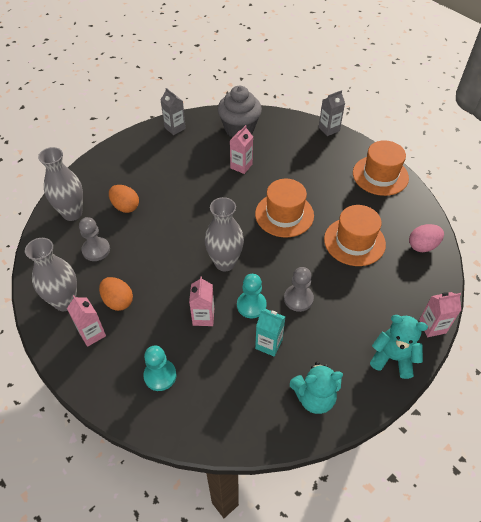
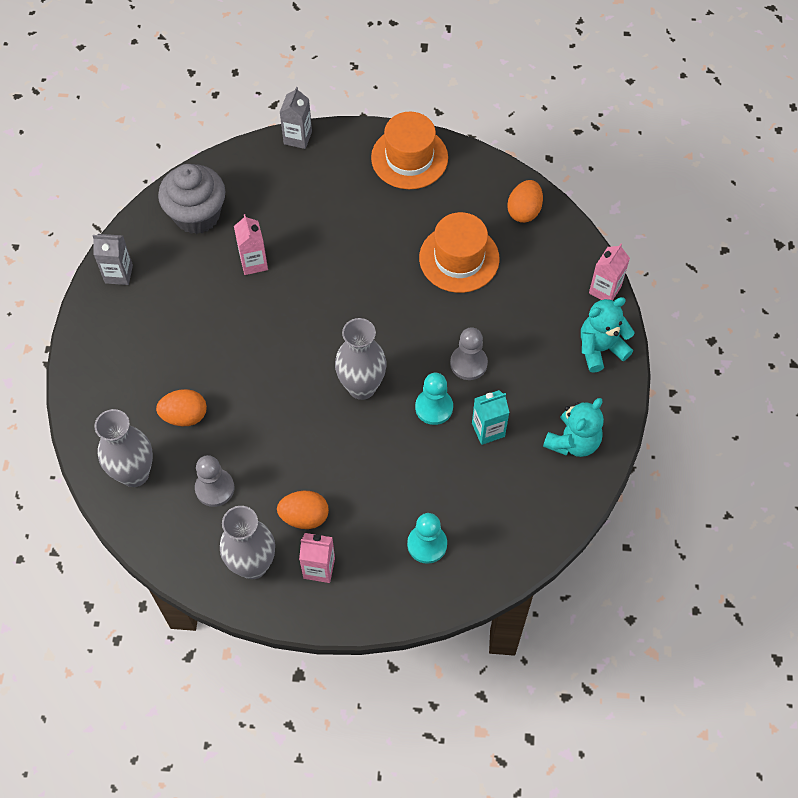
camera: 45 degrees left, 10 degrees up
pink carton [189,276,214,326] -> none
orange hat [255,179,314,237] -> none
pink egg [409,224,444,252] -> orange egg [507,180,543,223]

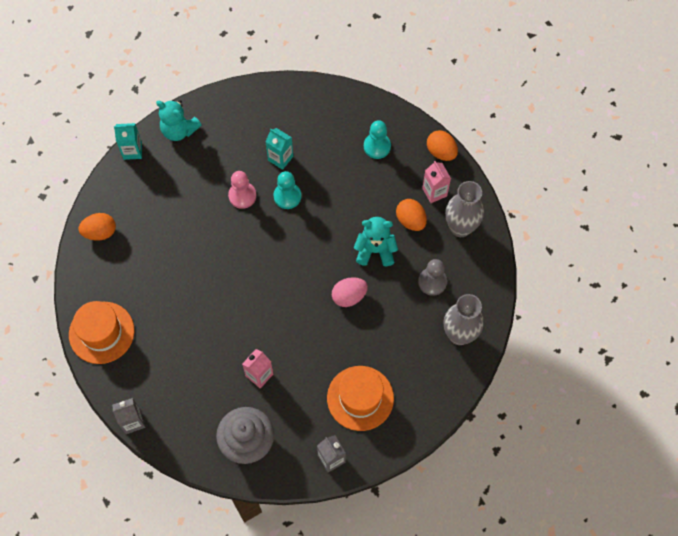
camera: 125 degrees left, 5 degrees up
orange egg [156,389,207,426] -> orange egg moved to [427,130,458,161]
grey vase [335,318,387,400] -> none
orange hat [419,212,500,293] -> orange hat moved to [327,366,394,431]
grey pawn [450,327,488,380] -> pink pawn [228,171,256,209]
turquoise teddy bear [543,398,604,457] -> turquoise teddy bear moved to [354,217,398,266]
pink carton [589,243,630,300] -> turquoise carton [114,123,142,160]
none -> pink egg [332,277,368,307]

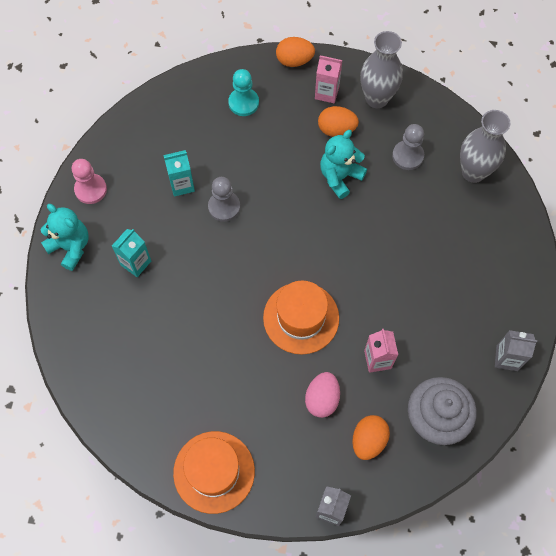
camera: 50 degrees left, 0 degrees up
orange egg [79,213,116,241] -> orange egg moved to [352,415,390,460]
turquoise carton [114,123,142,160] -> turquoise carton moved to [112,229,151,277]
turquoise teddy bear [156,100,202,141] -> turquoise teddy bear turned 120 degrees counterclockwise [41,204,89,271]
pink pawn [228,171,256,209] -> pink pawn moved to [72,159,107,204]
turquoise pawn [273,171,301,209] -> grey pawn [208,177,240,222]
orange hat [327,366,394,431] -> orange hat moved to [263,281,339,355]
pink egg [332,277,368,307] -> pink egg moved to [305,372,340,418]

